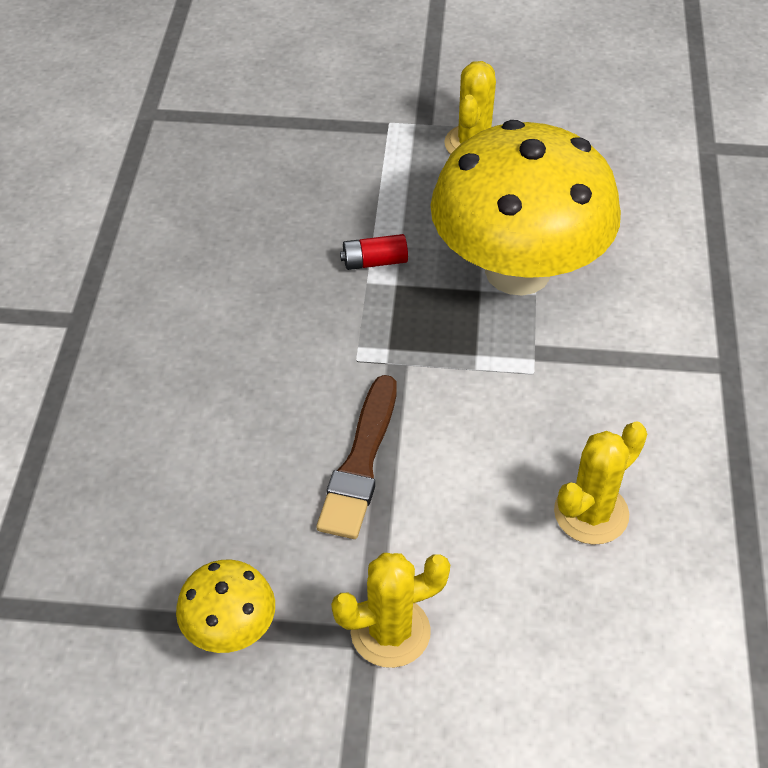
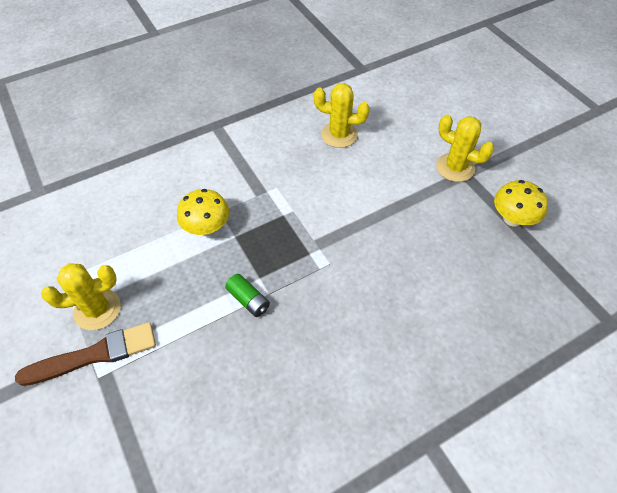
camera: 125 degrees left, 5 degrees up
brown brush [317,375,397,539] -> brown brush moved to [15,322,156,386]
red battery [340,234,408,270] -> green battery [225,274,270,317]
yellow mushroom [430,120,621,296] -> yellow mushroom [177,189,229,236], size x0.43

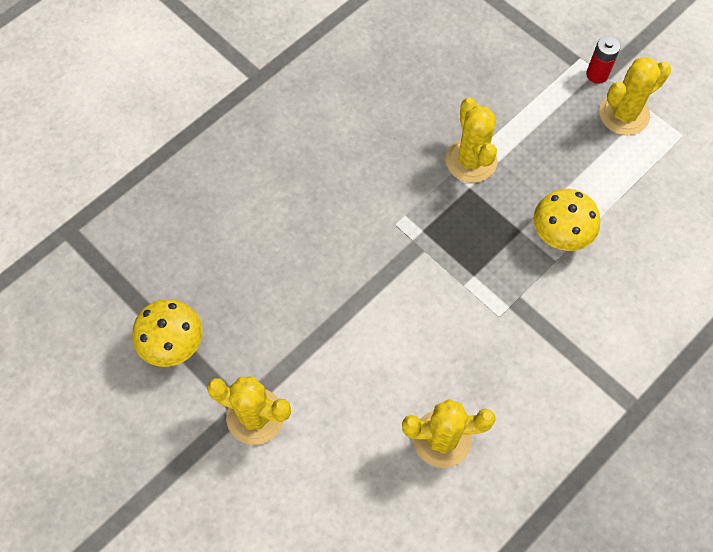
camera: 165 degrees right, 10 degrees up
brown brush [15,322,156,386] -> red battery [586,36,621,84]
green battery [225,274,270,317] -> yellow cactus [446,97,497,183]

